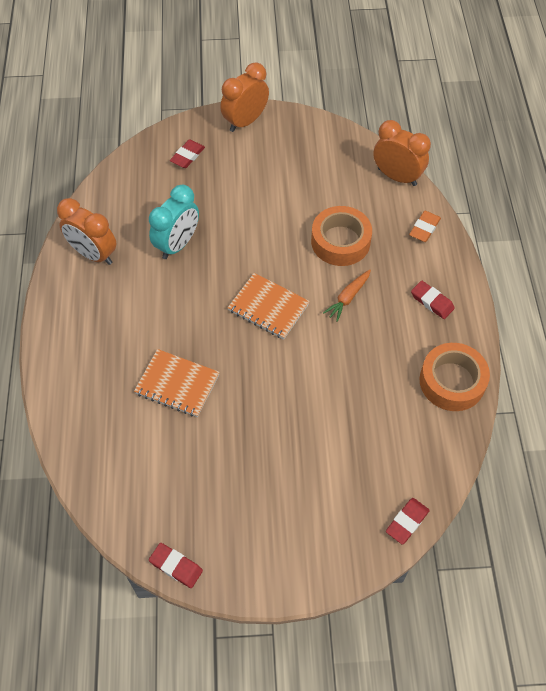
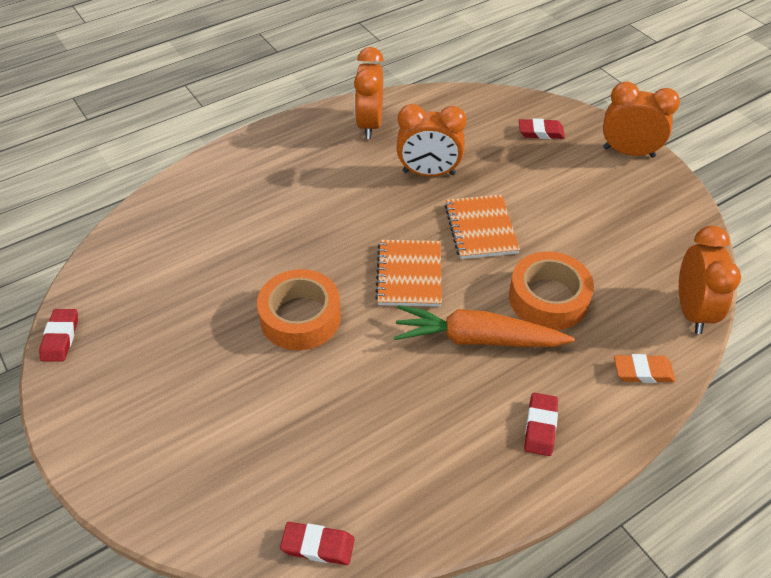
camera: 60 degrees right, 10 degrees down
orange notebook [134,349,220,417] -> orange notebook moved to [445,195,520,259]
turquoise clock [149,185,199,259] -> orange clock [397,104,466,176]
orange carrot [323,270,371,322] -> orange carrot [394,305,575,347], size x1.85
red eraser [386,498,430,544] -> red eraser moved to [280,522,355,565]
orange tape [420,343,490,411] -> orange tape moved to [257,269,341,350]

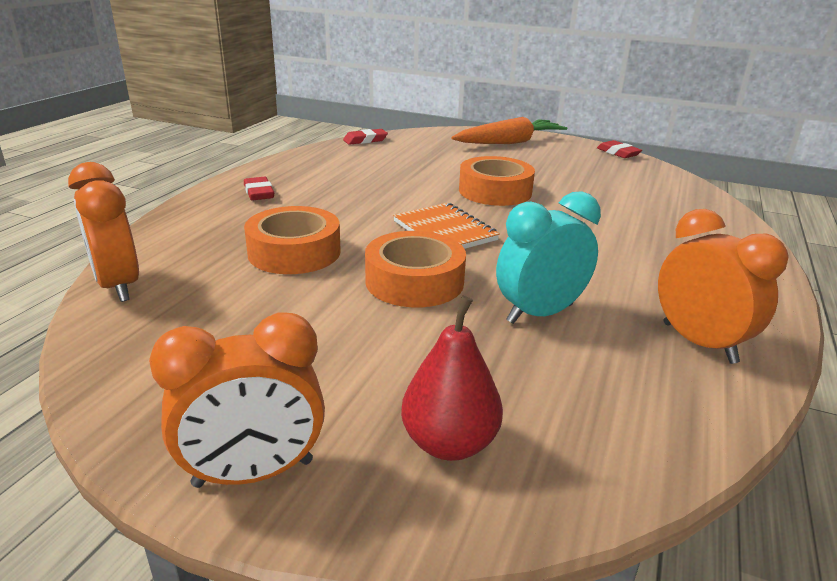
camera: 145 degrees right, 20 degrees down
orange carrot [394,305,575,347] -> orange carrot moved to [451,117,567,144]
orange clock [397,104,466,176] -> turquoise clock [496,191,601,324]
orange notebook [445,195,520,259] -> orange tape [365,231,466,307]
red eraser [519,119,565,139] -> red pear [401,296,503,461]
orange eraser [614,354,676,383] -> none

